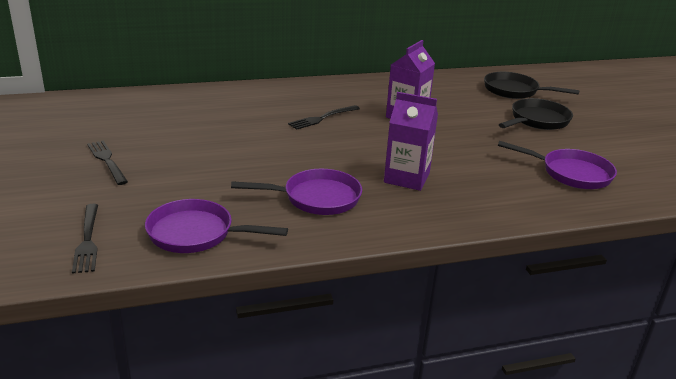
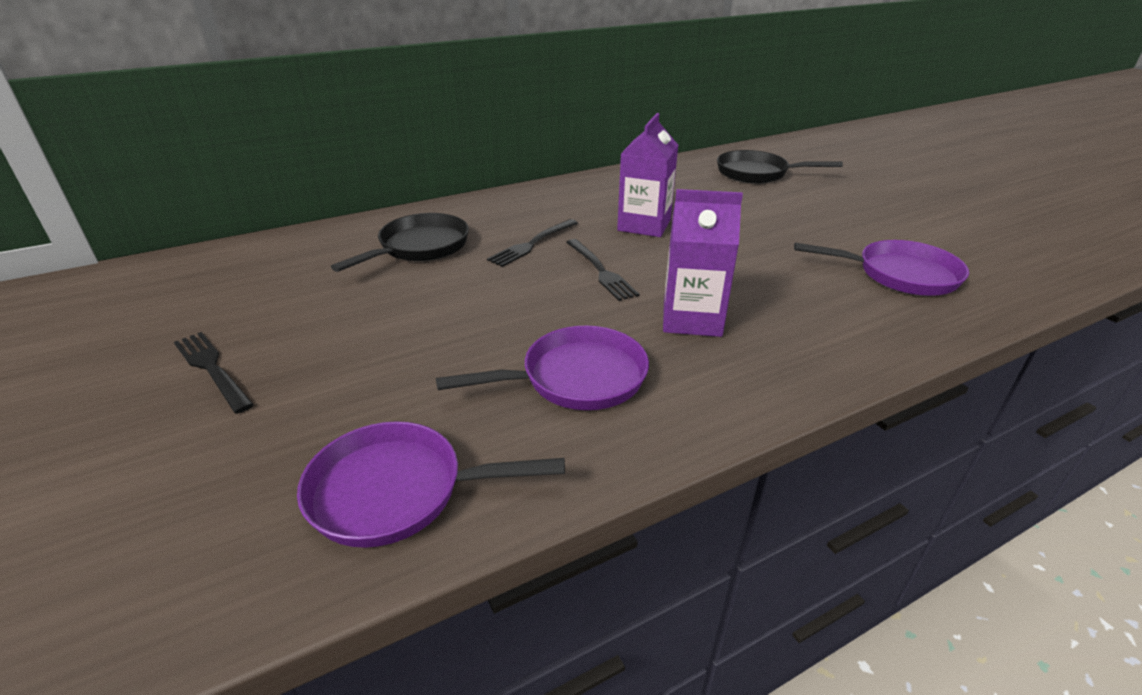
camera: 10 degrees left, 5 degrees up
black fork [72,204,98,274] -> black fork moved to [566,239,639,301]
black pan [499,98,573,130] -> black pan moved to [331,213,469,272]

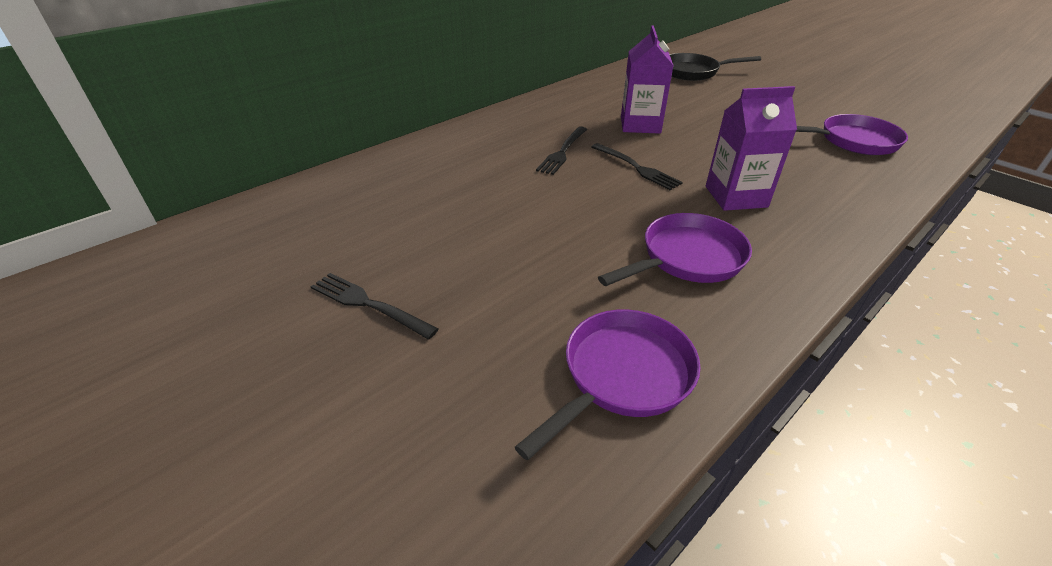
camera: 15 degrees left, 5 degrees up
purple pan [297,421,565,548] -> purple pan turned 150 degrees clockwise [515,309,701,460]
black pan [331,213,469,272] -> none

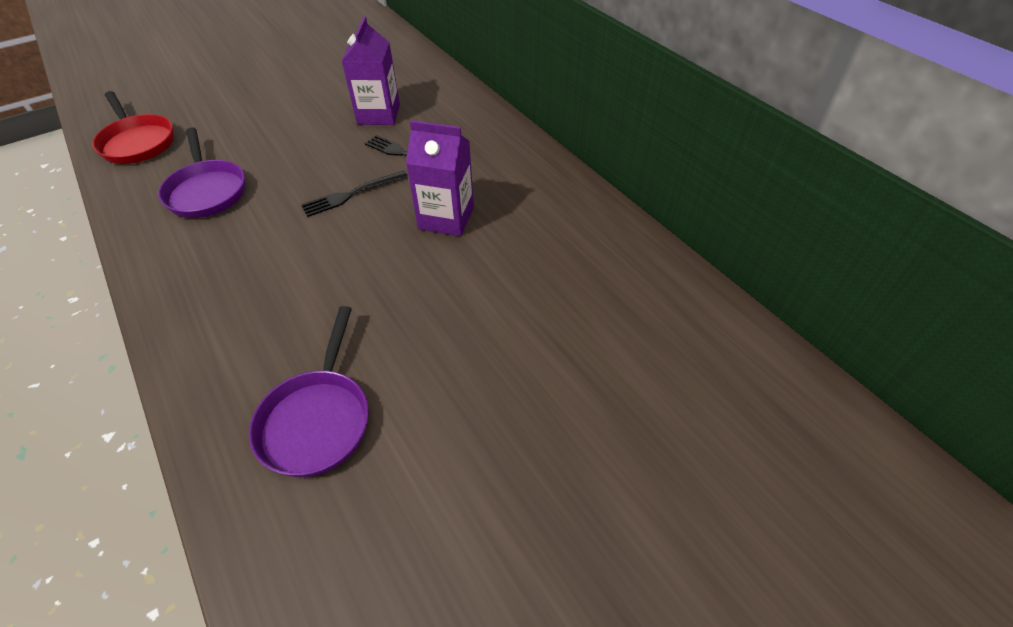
camera: 100 degrees right, 10 degrees up
black fork [311,273,439,339] -> none
purple pan [515,309,701,460] -> red pan [92,91,174,164]
black pan [669,53,761,81] -> none
purple carton [706,86,797,211] -> purple carton moved to [342,16,400,125]

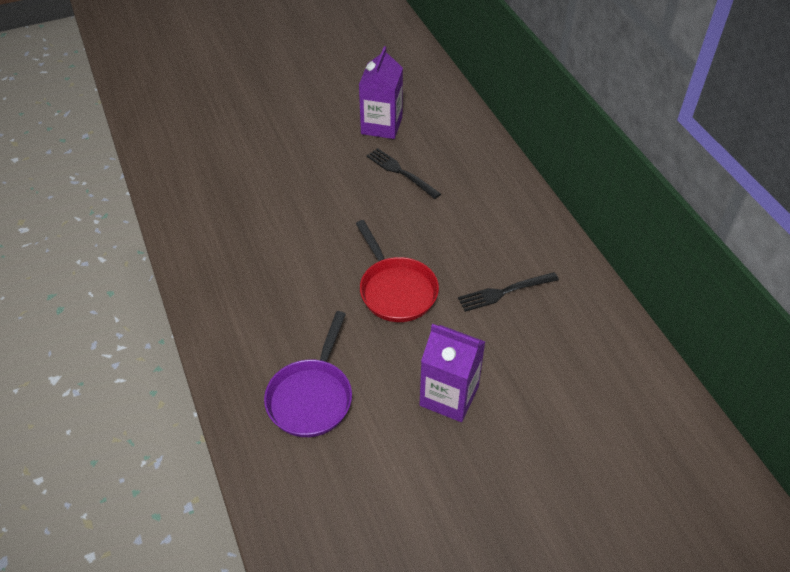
camera: 10 degrees right, 0 degrees up
red pan [92,91,174,164] -> red pan moved to [356,220,439,322]
purple pan [158,127,245,218] -> none
black fork [301,171,408,217] -> black fork moved to [458,272,559,312]
purple carton [406,120,474,236] -> purple carton moved to [419,324,485,422]

